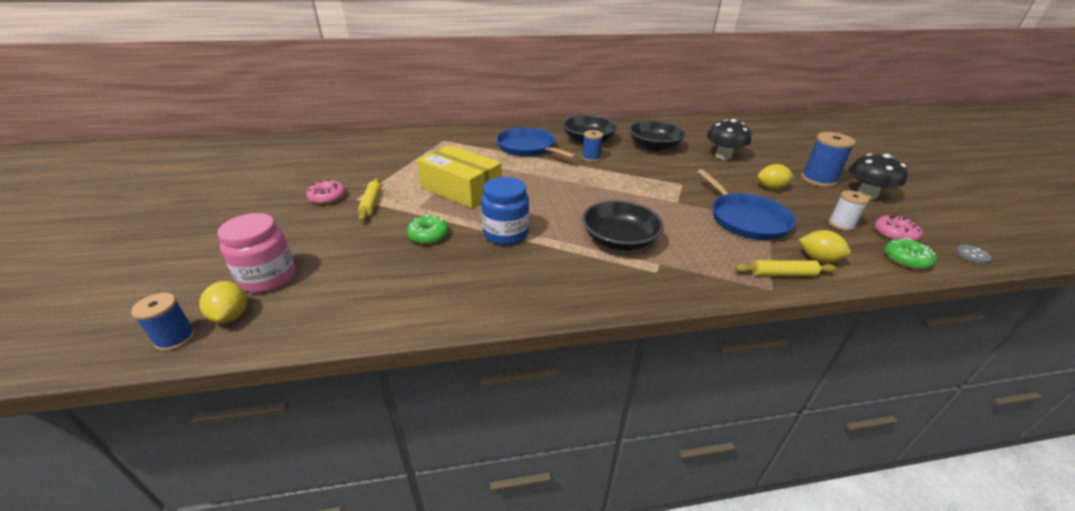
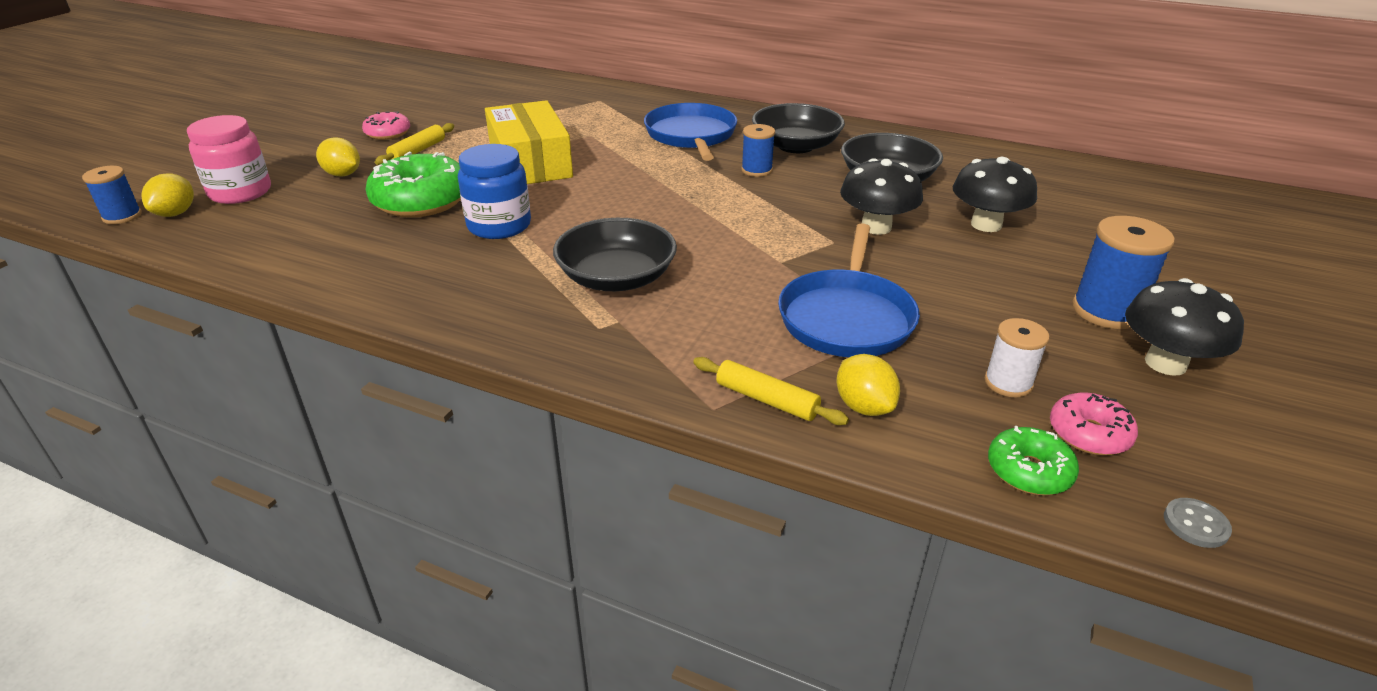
camera: 35 degrees right, 0 degrees up
green donut [407,214,449,244] -> green donut [365,152,461,217], size x1.85
yellow lemon [757,164,794,190] -> yellow lemon moved to [316,137,360,177]
none -> black mushroom [840,158,923,235]

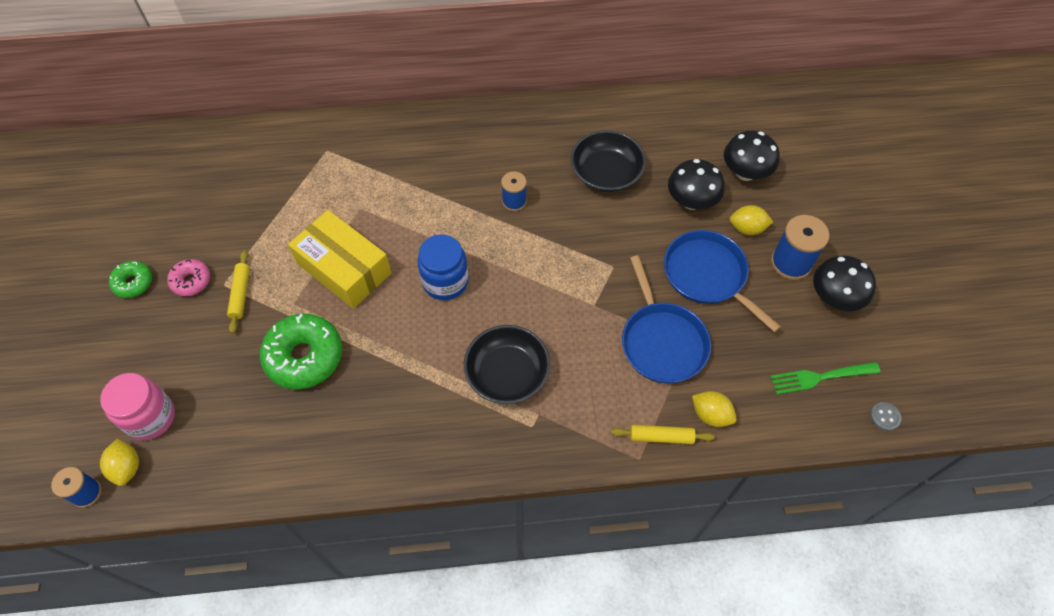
camera: 30 degrees left, 25 degrees up
yellow lemon [316,137,360,177] -> yellow lemon moved to [730,205,773,235]
blue jar [458,144,531,239] -> blue jar moved to [417,234,469,300]
blue pan [644,103,737,161] -> blue pan moved to [664,230,781,332]
black bowl [752,103,845,153] -> none
black mushroom [840,158,923,235] -> black mushroom moved to [724,131,780,181]
white spool [985,318,1049,397] -> none
green donut [988,426,1079,495] -> green donut moved to [109,261,152,298]
pink donut [1050,392,1138,455] -> green fork [770,362,880,394]

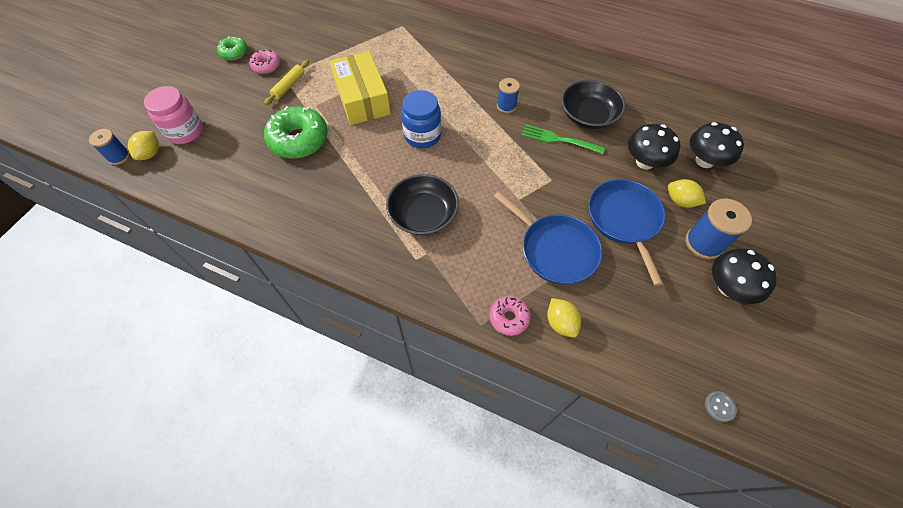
camera: 30 degrees right, 0 degrees up
yellow rolling pin [611,425,715,444] -> pink donut [489,296,531,336]
blue pan [622,256,711,383] -> blue pan turned 60 degrees counterclockwise [494,191,602,285]
green fork [770,362,880,394] -> green fork moved to [521,124,605,154]

